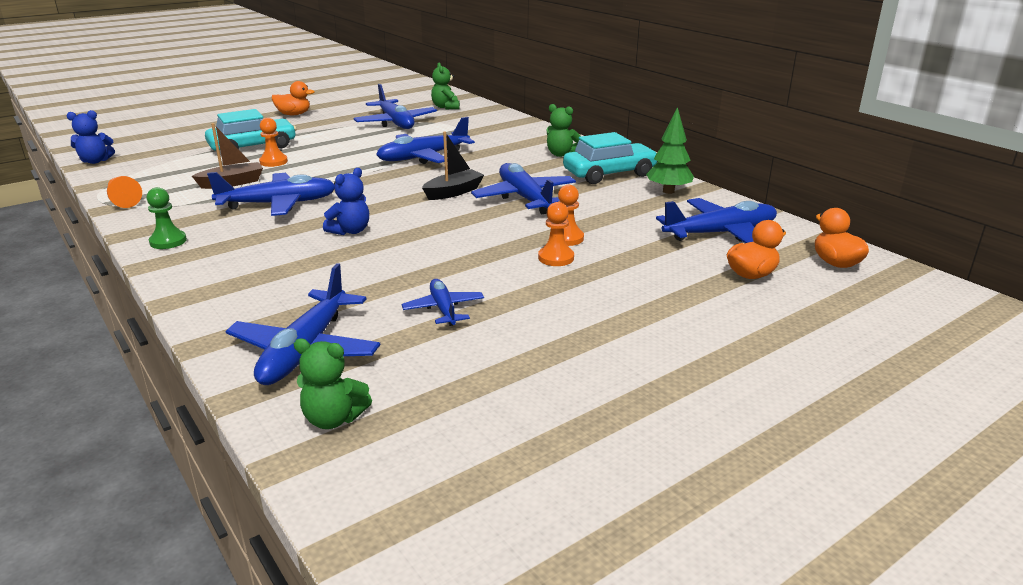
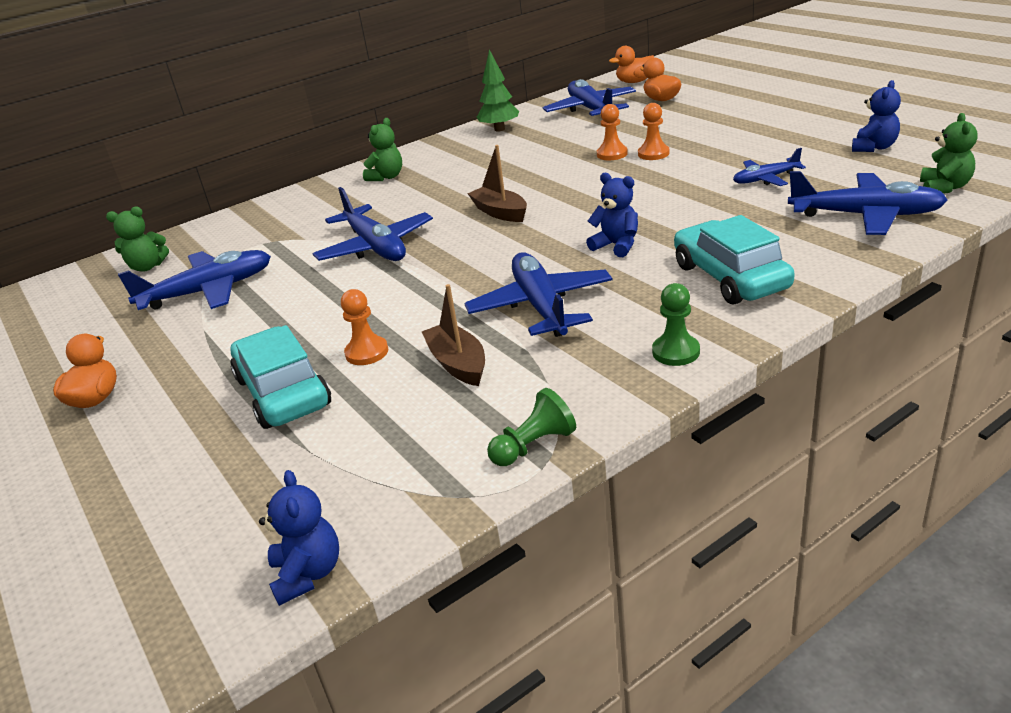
camera: 85 degrees left, 5 degrees up
orange pawn [107,176,142,208] -> green pawn [487,388,576,466]
black boat [422,132,484,200] -> brown boat [467,145,527,222]
blue plane [471,163,576,214] -> none
turquoise car [563,132,657,184] -> turquoise car moved to [674,215,795,305]
none -> blue teddy bear [852,80,901,152]

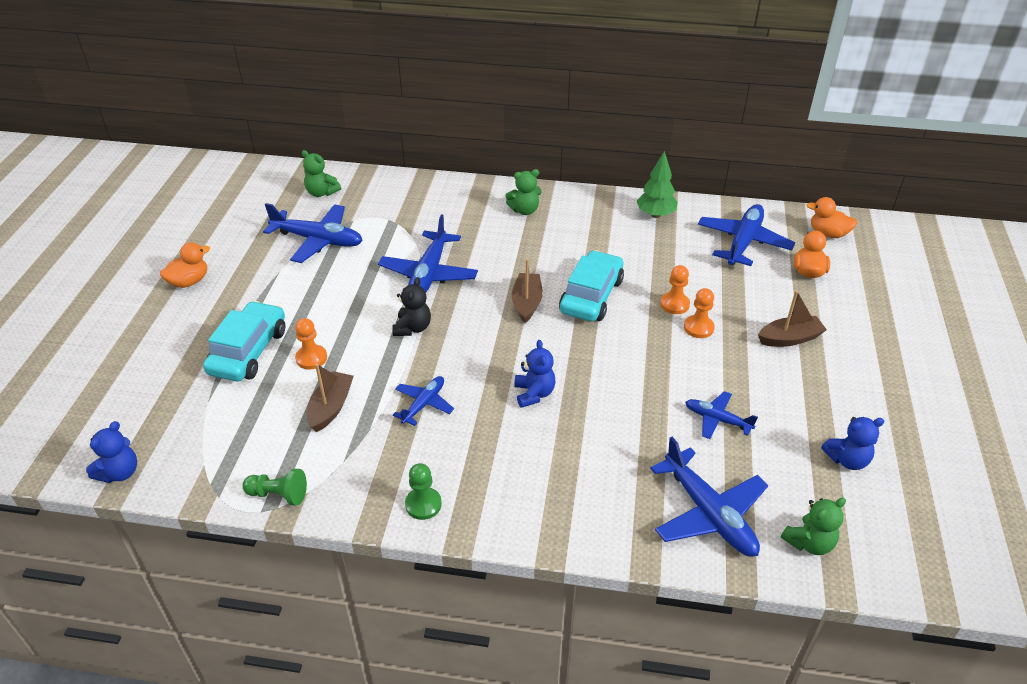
camera: 40 degrees right, 10 degrees up
blue plane [464,252,612,337] -> blue plane [393,376,454,426], size x0.57
turquoise car [674,215,795,305] -> turquoise car moved to [559,250,624,321]
none -> black teddy bear [392,277,431,336]
none -> brown boat [758,290,827,347]

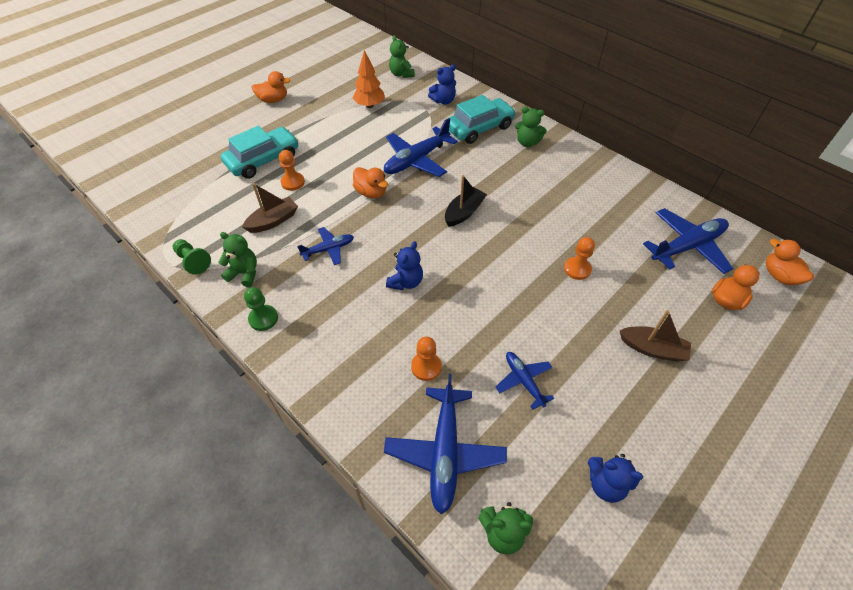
camera: 35 degrees right, 10 degrees up
blue teddy bear [86,421,137,483] -> blue teddy bear moved to [428,64,456,104]
blue plane [263,203,363,263] -> orange tree [353,50,385,108]
black teddy bear [392,277,431,336] -> orange duck [353,167,388,199]
brown boat [512,259,543,323] -> black boat [445,175,487,227]
turquoise car [559,250,624,321] -> turquoise car moved to [447,95,516,144]
green tree [637,151,678,218] -> none
orange pawn [684,288,715,338] -> orange pawn moved to [411,337,442,381]
none -> green teddy bear [219,232,257,287]

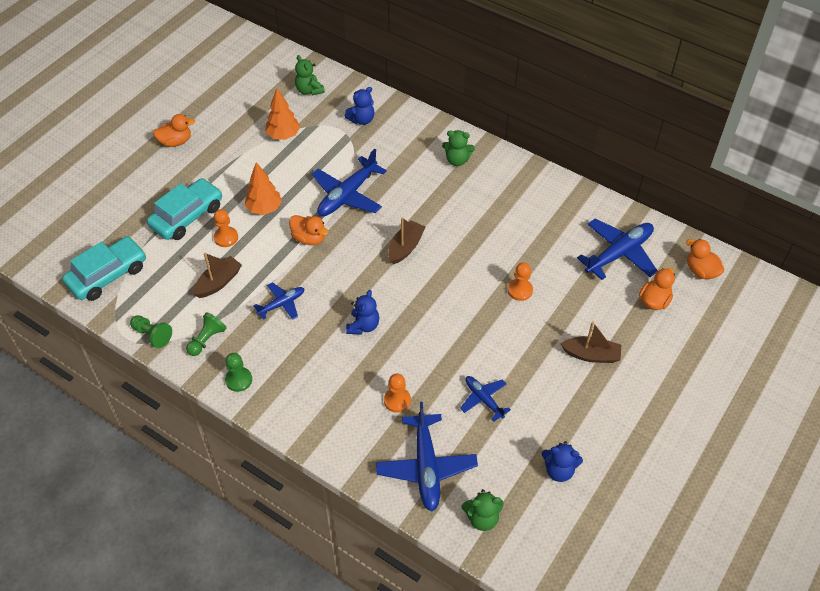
camera: 10 degrees left, 0 degrees up
green teddy bear [219,232,257,287] -> green pawn [186,312,227,356]
black boat [445,175,487,227] -> brown boat [388,217,425,264]
turquoise car [447,95,516,144] -> turquoise car moved to [62,236,146,301]
none -> orange tree [245,162,282,215]

